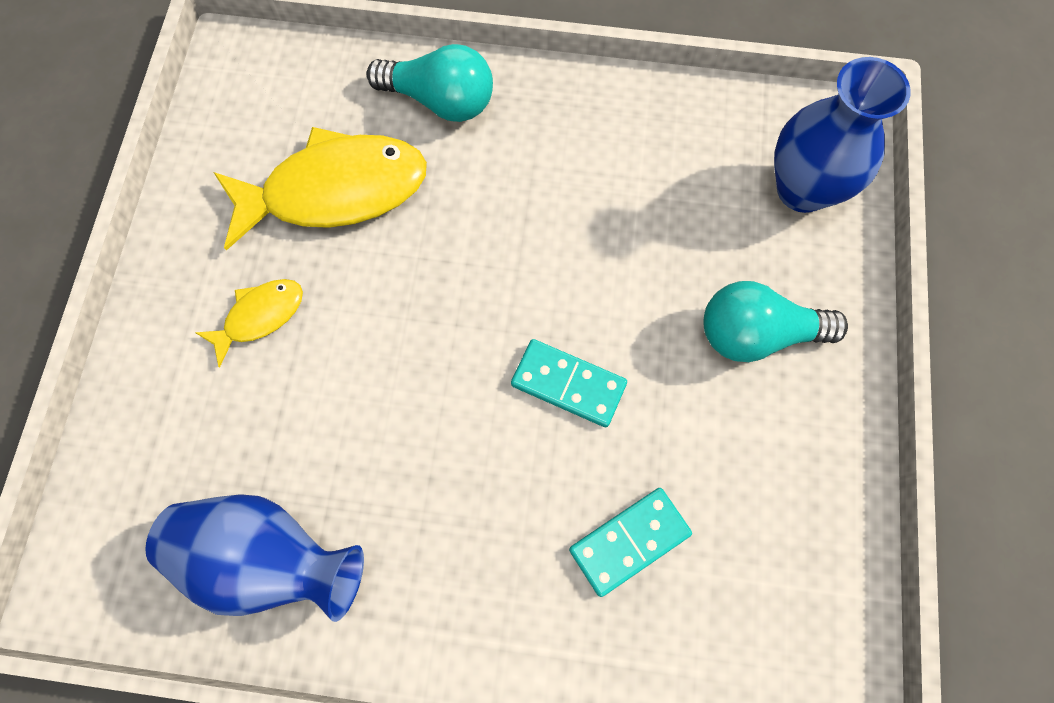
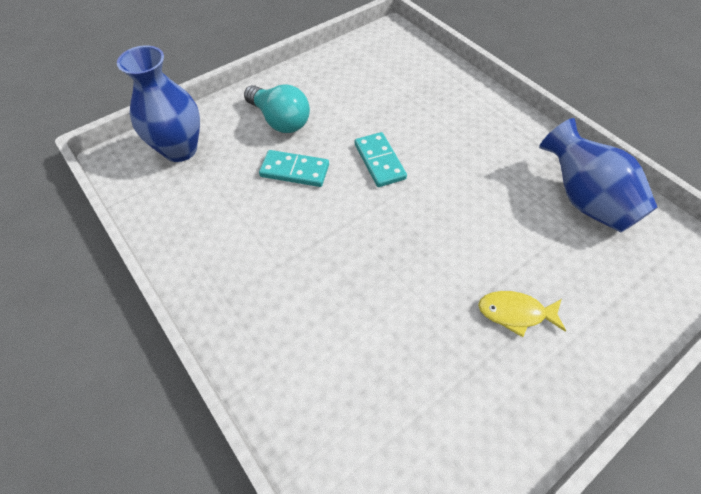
camera: 135 degrees left, 15 degrees down
yellow fish [213,127,427,251] -> none
turquoise light bulb [366,44,493,122] -> none
turquoise domino [569,488,692,597] -> turquoise domino moved to [259,150,329,187]

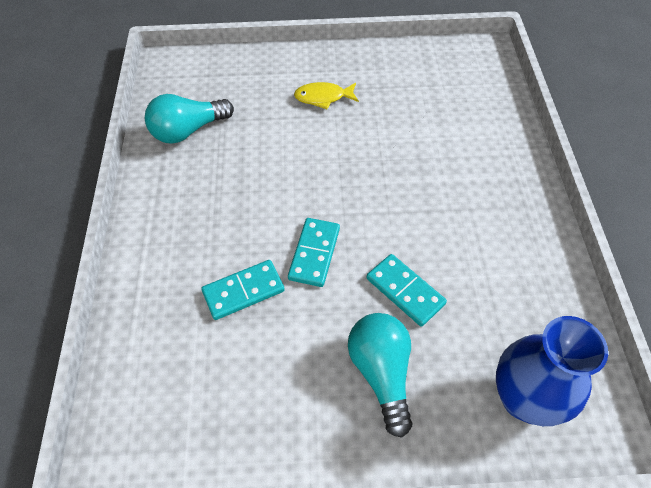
camera: 145 degrees left, 0 degrees up
yellow fish [478,291,566,337] -> yellow fish turned 135 degrees clockwise [294,82,359,109]
blue vase [539,118,657,233] -> turquoise light bulb [145,94,234,144]
none -> turquoise domino [201,260,285,320]

